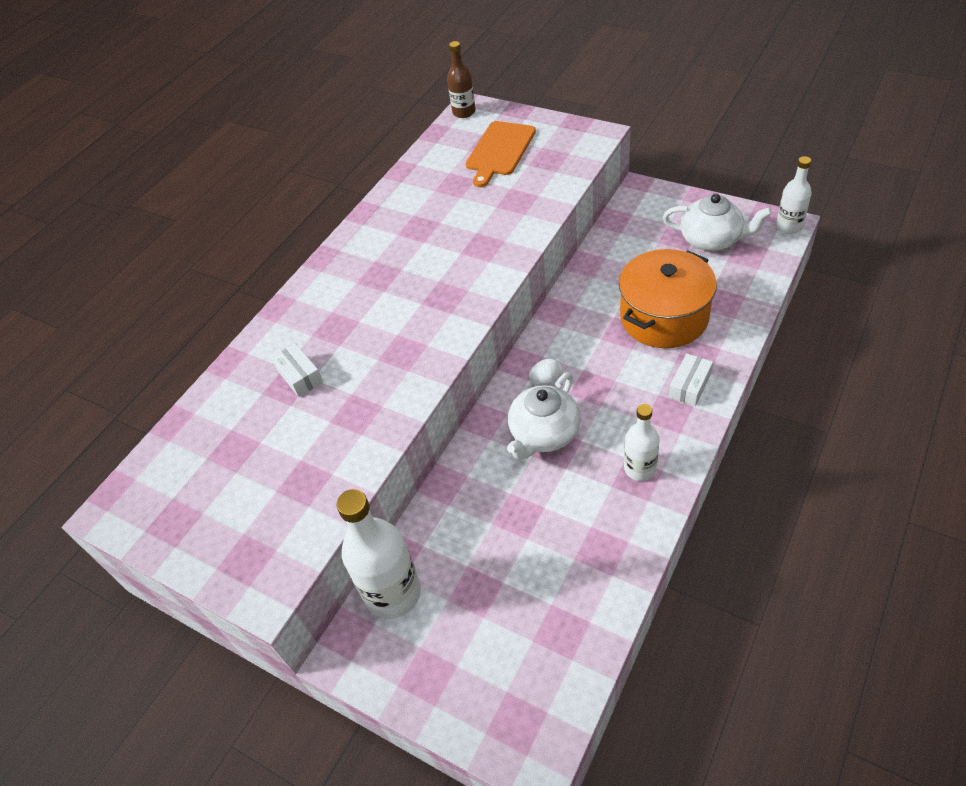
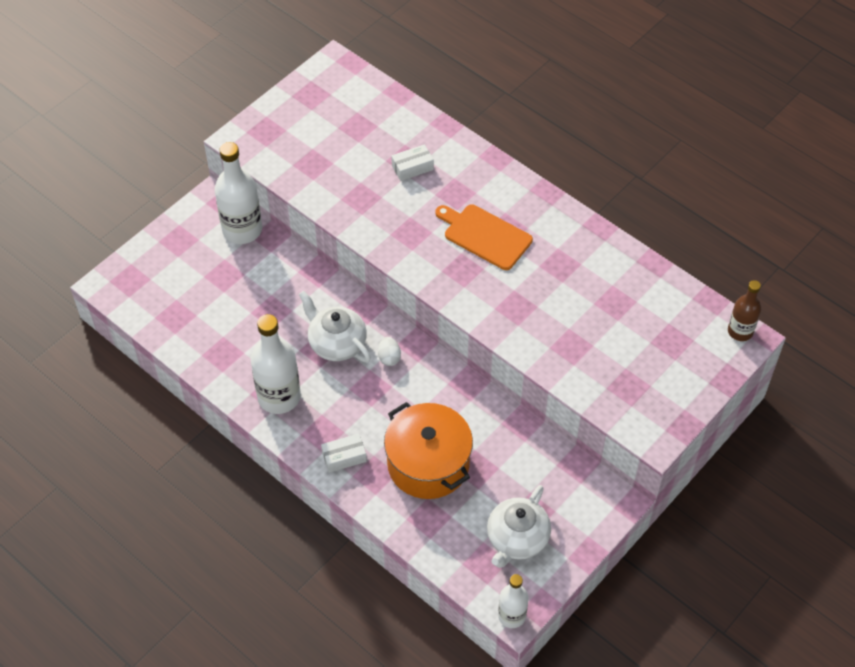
camera: 95 degrees right, 5 degrees up
orange cutting board [465,121,536,187] -> orange cutting board moved to [435,204,533,270]
white bottle [624,404,660,481] -> white bottle [251,314,301,414], size x1.69
white box [669,353,713,406] -> white box turned 60 degrees counterclockwise [321,434,367,473]

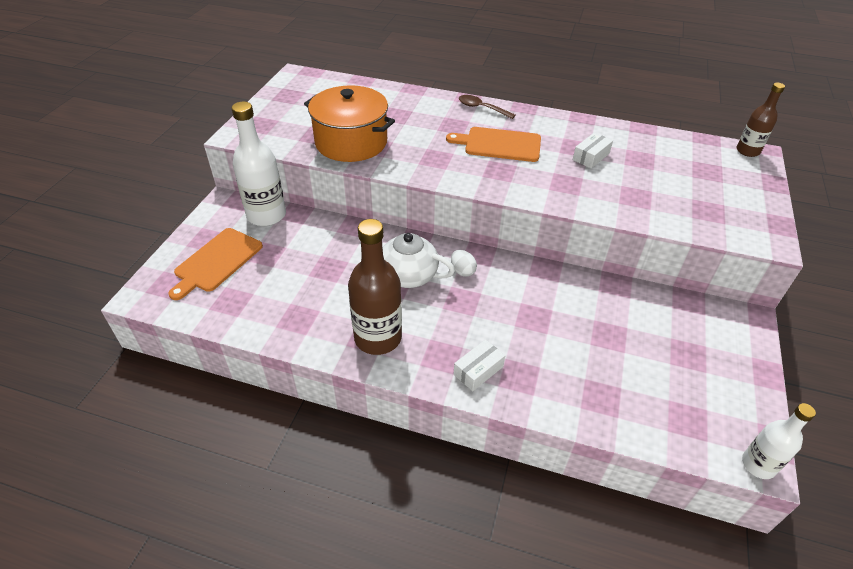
camera: 25 degrees left, 10 degrees down
white bottle [251,314,301,414] -> brown bottle [348,219,402,355]
orange pot [384,402,473,499] -> orange pot moved to [304,85,395,162]
white box [391,144,434,181] -> white box moved to [573,133,613,168]
white teapot [487,485,551,568] -> none
none -> orange cutting board [168,228,263,300]
none -> brown spoon [459,95,515,119]

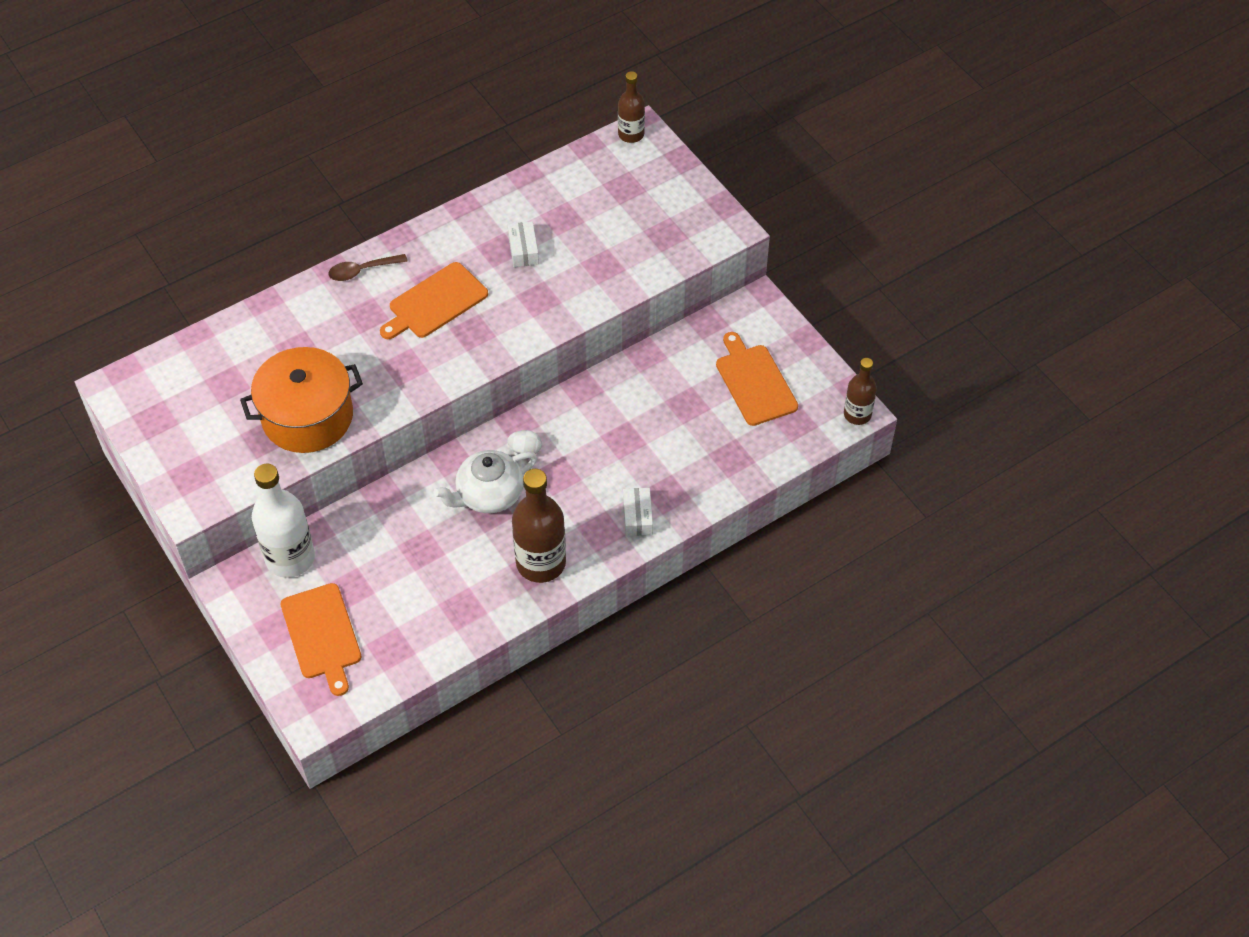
camera: 50 degrees left, 10 degrees up
white bottle [742,403,816,479] -> brown bottle [844,358,877,425]
none -> orange cutting board [716,332,798,426]

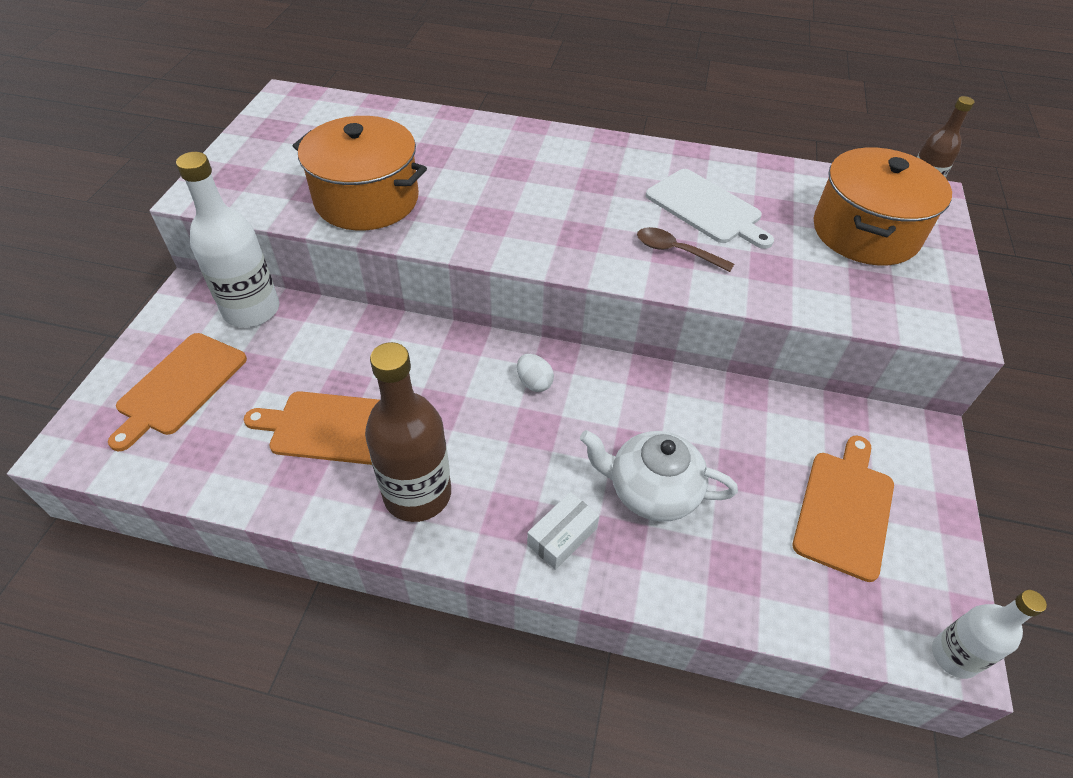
camera: 45 degrees right, 5 degrees down
brown spoon [328,254,408,281] -> brown spoon moved to [637,227,734,272]
orange cutting board [380,262,488,339] -> orange cutting board moved to [244,391,380,465]
white teapot [433,450,537,513] -> white teapot moved to [580,430,738,522]
white box [508,221,539,267] -> white cutting board [646,169,774,249]
brown bottle [844,358,877,425] -> white bottle [932,590,1047,679]
none -> orange pot [814,147,952,265]

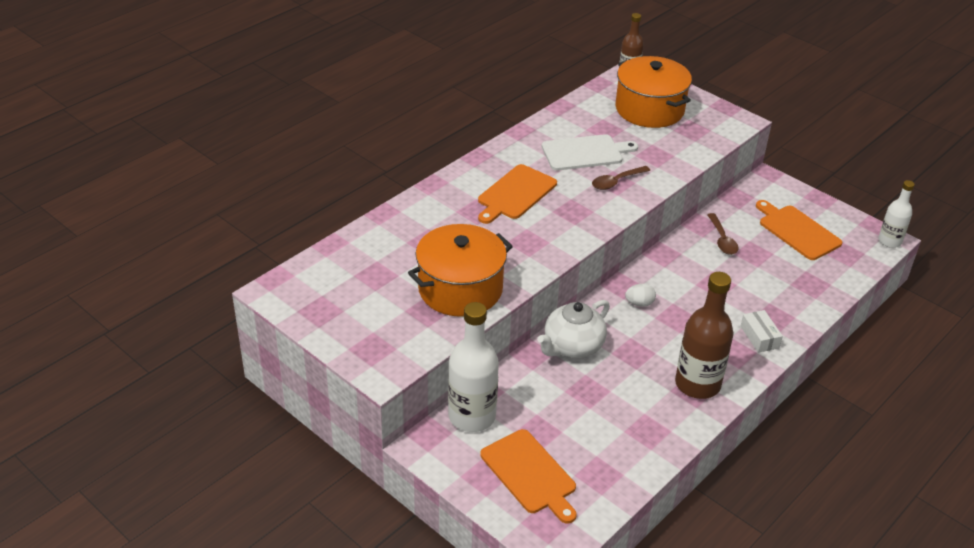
camera: 60 degrees left, 10 degrees down
orange cutting board [244,391,380,465] -> orange cutting board moved to [478,164,557,224]
white teapot [580,430,738,522] -> white teapot moved to [537,300,610,358]
none -> brown spoon [707,213,739,255]

